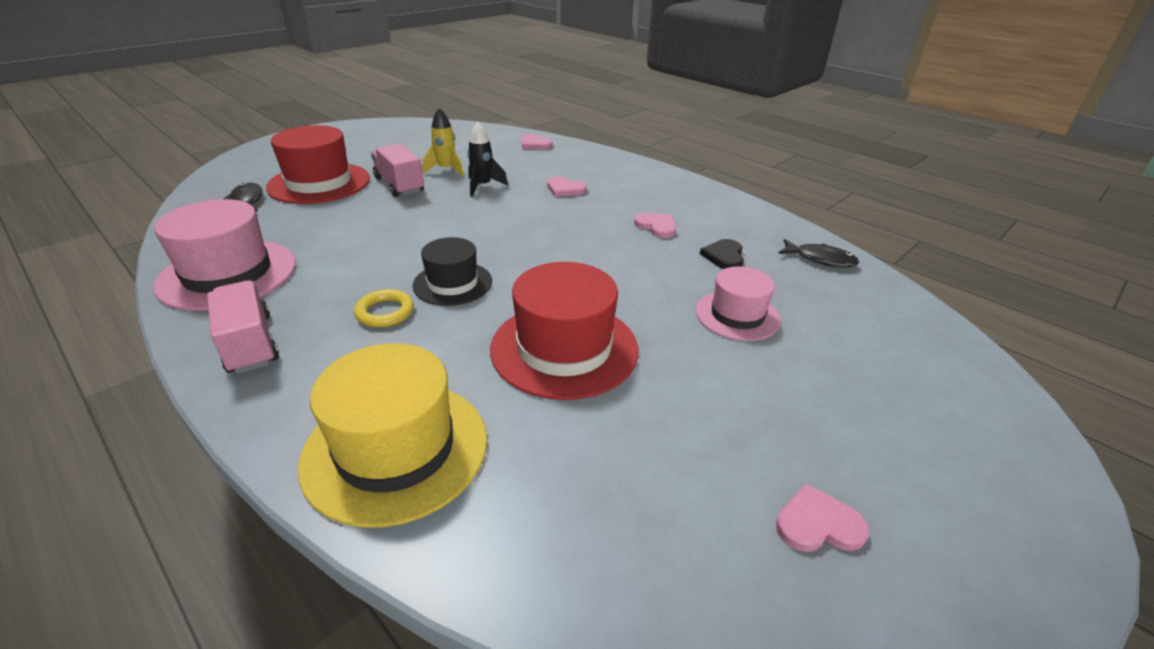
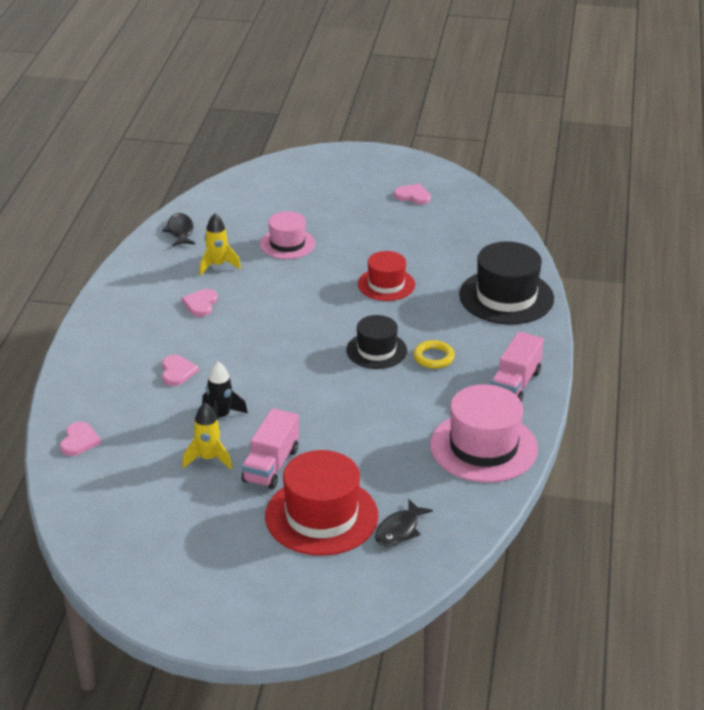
camera: 125 degrees left, 0 degrees up
yellow hat [298,343,487,528] -> black hat [459,241,554,325]
red hat [490,262,639,400] -> red hat [358,251,415,301], size x0.61
black heart [700,239,744,269] -> yellow rocket [199,213,241,276]
pink heart [776,484,870,552] -> pink heart turned 150 degrees clockwise [394,184,431,205]

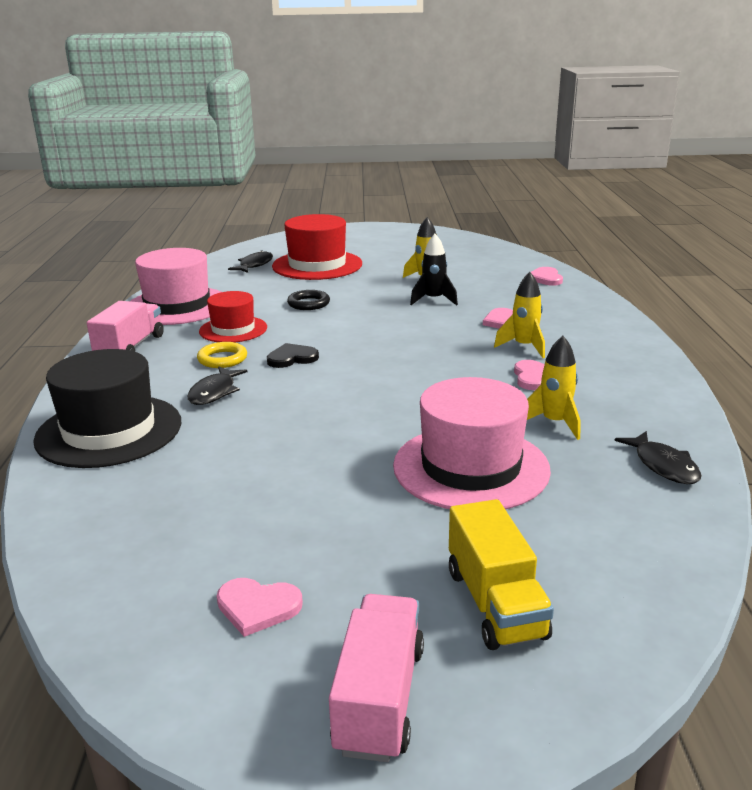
camera: 170 degrees right, 10 degrees down
pink truck [242,408,299,489] -> pink truck moved to [329,594,424,762]
pink hat [260,211,315,259] -> pink hat [393,377,551,509], size x1.63
black hat [346,315,407,369] -> black heart [267,343,319,368]
red hat [358,251,415,301] -> red hat moved to [199,291,267,342]
none -> black fish [187,366,247,405]
none -> black ring [287,290,330,310]
none -> yellow truck [449,499,554,650]
none -> yellow rocket [494,272,545,358]

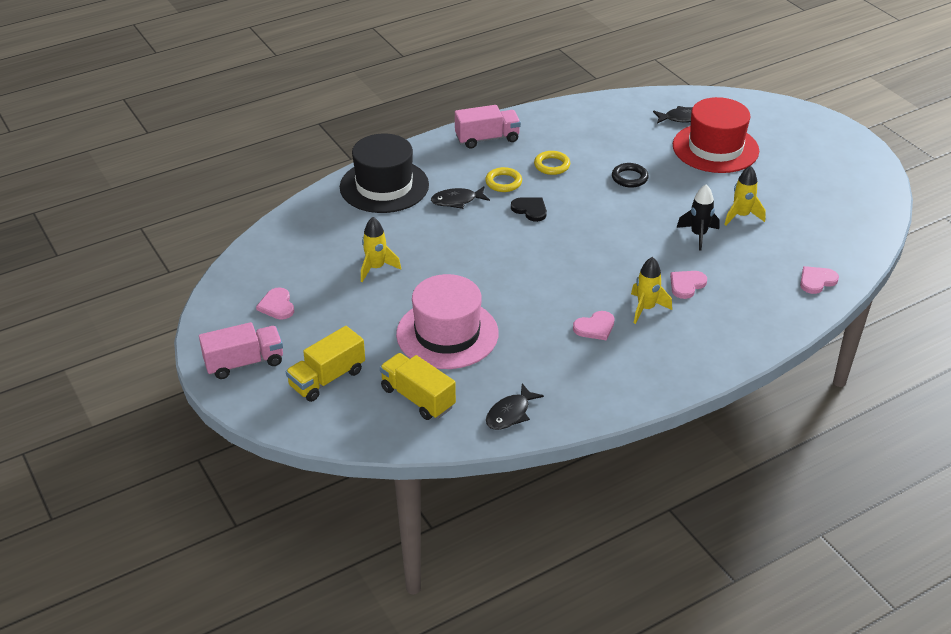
camera: 60 degrees right, 15 degrees up
pink hat [131,248,221,325] -> none
red hat [199,291,267,342] -> yellow ring [534,151,570,175]
yellow rocket [527,336,580,440] -> yellow rocket moved to [361,217,401,282]
none -> yellow truck [380,353,456,420]

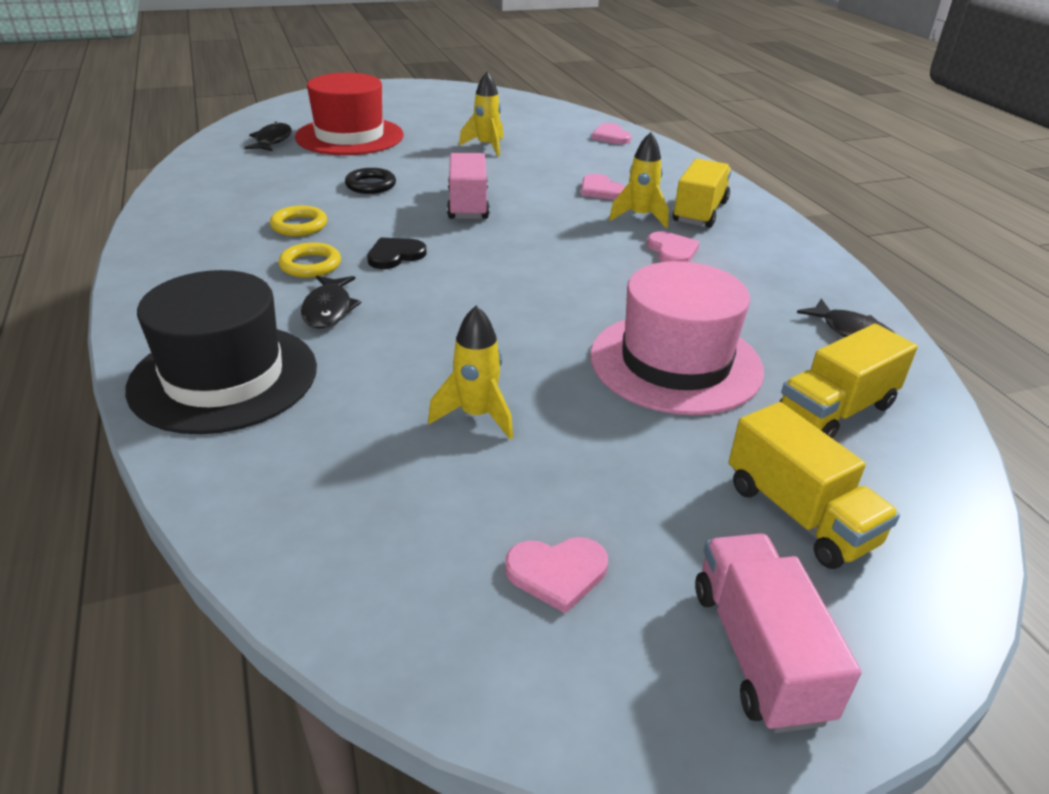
camera: 80 degrees left, 5 degrees down
pink truck [455,105,521,149] -> pink truck moved to [447,153,490,219]
black rocket [676,184,720,251] -> none
none -> yellow truck [673,158,732,228]

